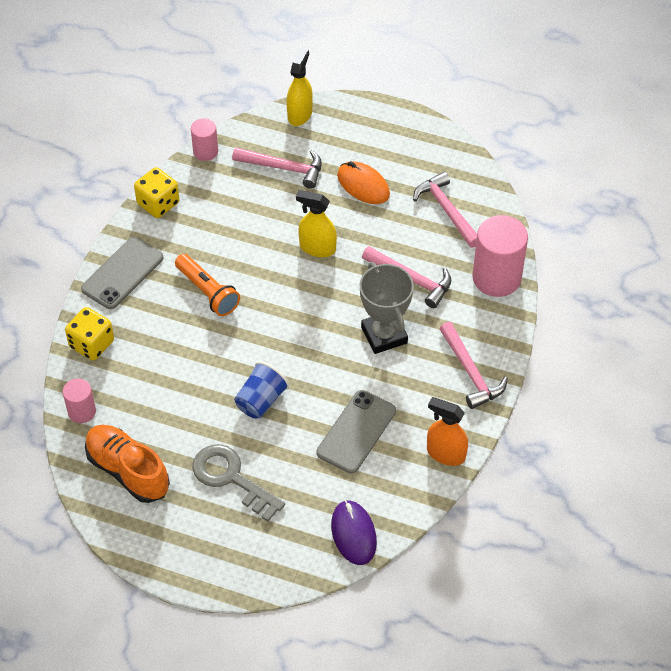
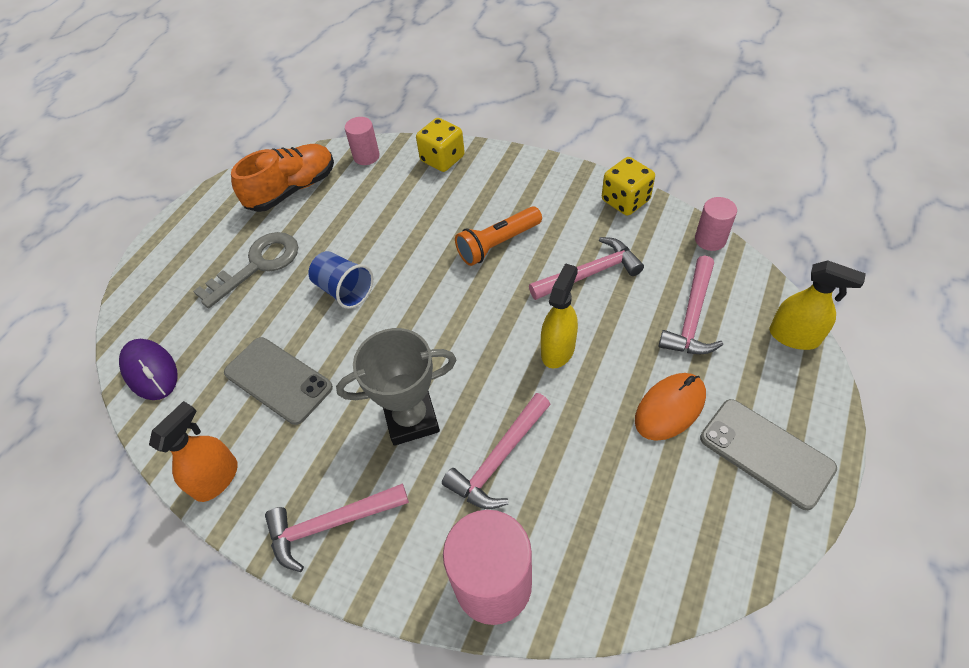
camera: 100 degrees right, 0 degrees up
grey phone [81,237,163,309] -> grey phone moved to [700,399,837,510]
purple mouse [331,500,377,565] -> purple mouse turned 60 degrees clockwise [119,339,177,400]
pink hammer [413,172,477,248] -> pink hammer moved to [529,237,644,300]

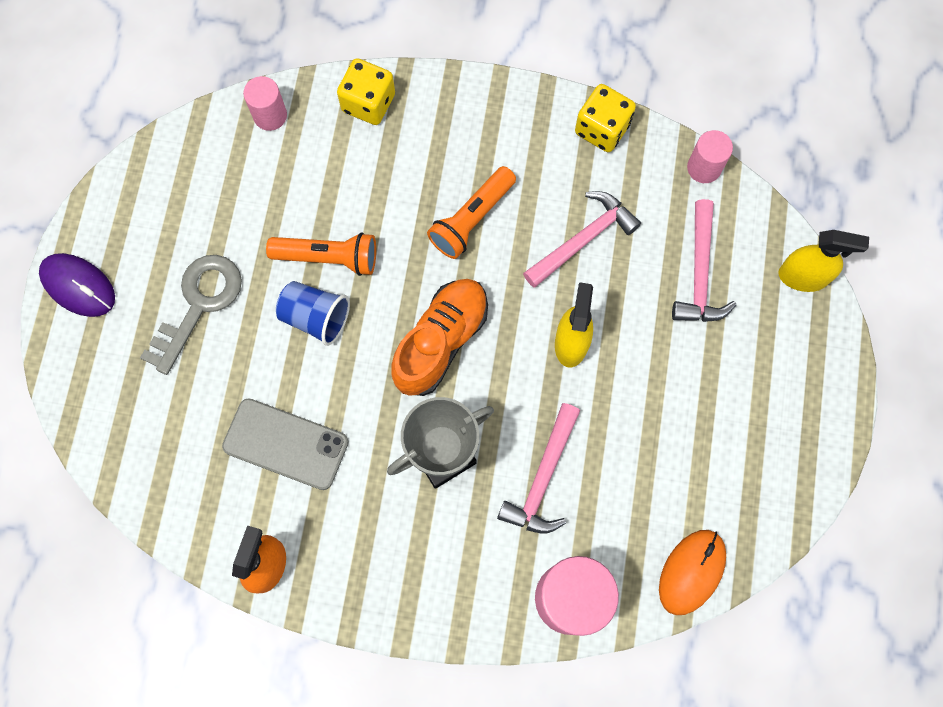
camera: 20 degrees left, 20 degrees up
purple mouse [119,339,177,400] -> purple mouse moved to [39,253,115,317]
orange shoe [231,144,334,212] -> orange shoe moved to [391,279,488,396]
pink hammer [265,483,409,572] -> none
orange mouse [635,373,706,441] -> orange mouse moved to [659,530,726,615]
grey phone [700,399,837,510] -> none
none -> orange flashlight [266,232,376,276]

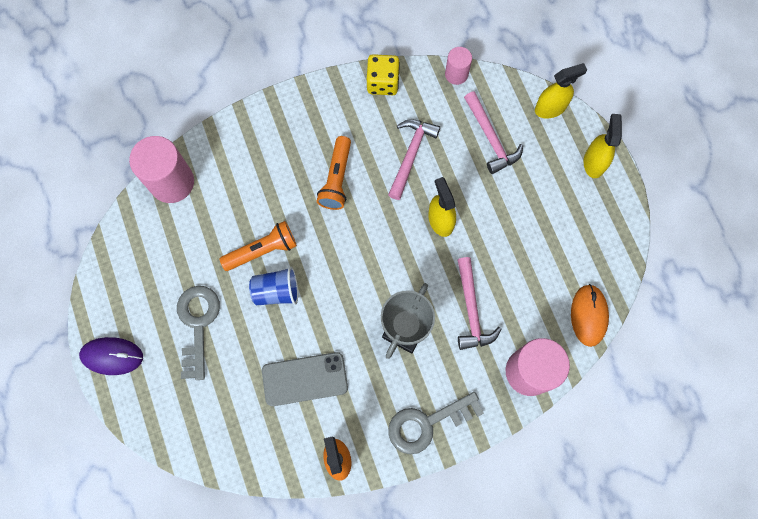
camera: 30 degrees left, 0 degrees up
pink cylinder [243,76,287,131] -> pink cylinder [129,136,194,203], size x1.85
yellow dice [337,58,395,125] -> none
orange shoe [391,279,488,396] -> none
none -> grey key [388,392,484,454]
none -> yellow spray bottle [584,114,622,178]

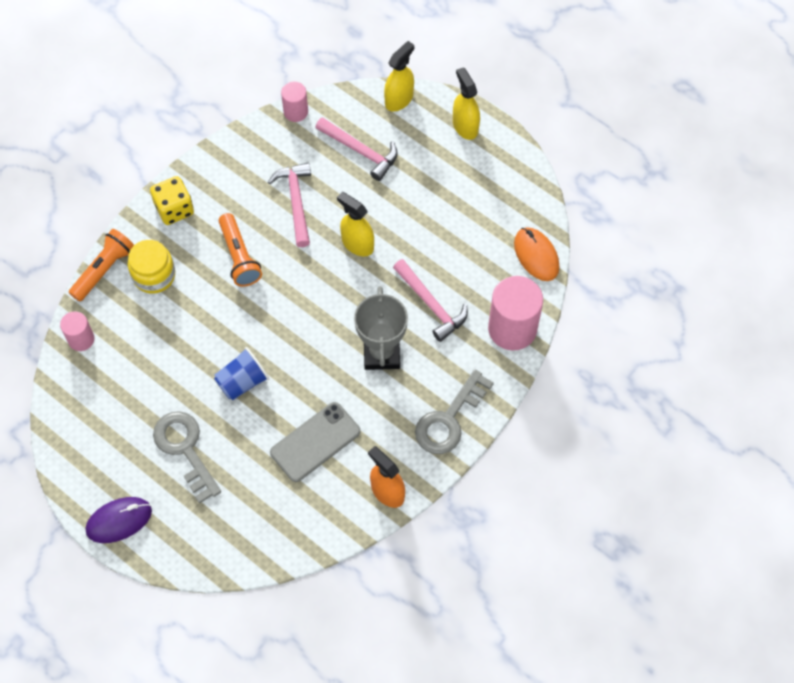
camera: 30 degrees left, 10 degrees down
pink cylinder [129,136,194,203] -> pink cylinder [60,311,94,351], size x0.54
orange flashlight [220,221,297,271] -> orange flashlight moved to [69,229,134,301]
yellow dice [367,54,400,95] -> yellow dice moved to [150,176,194,225]
none -> yellow jar [128,239,175,294]

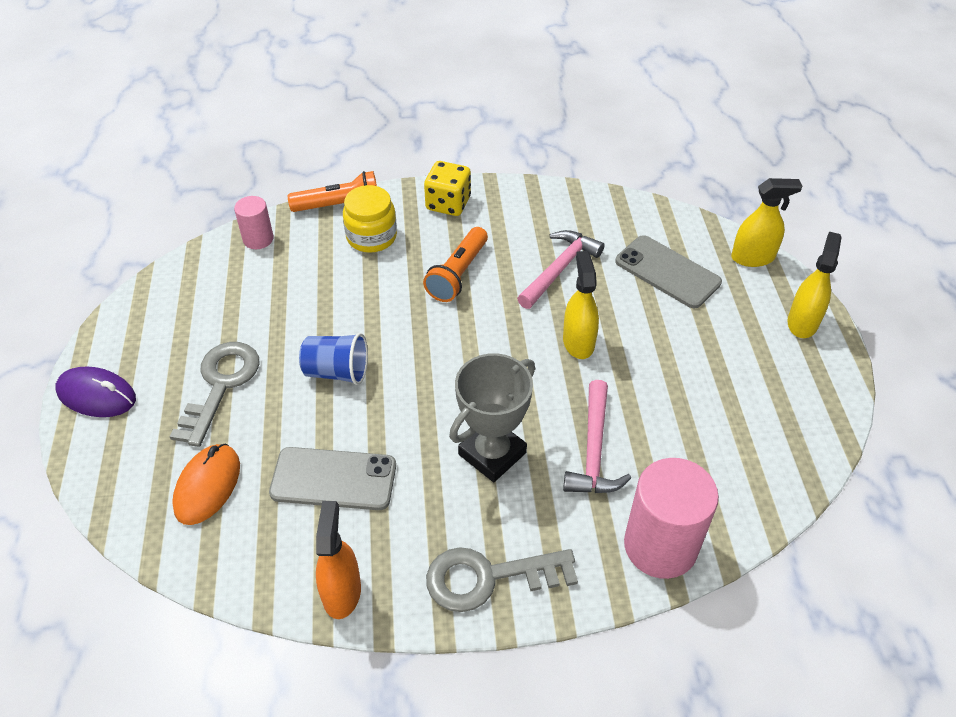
camera: 45 degrees right, 15 degrees down
pink cylinder [281,82,308,122] -> none
pink hammer [315,117,398,181] -> grey phone [615,235,722,308]
orange mouse [514,227,559,281] -> orange mouse moved to [172,444,240,525]

